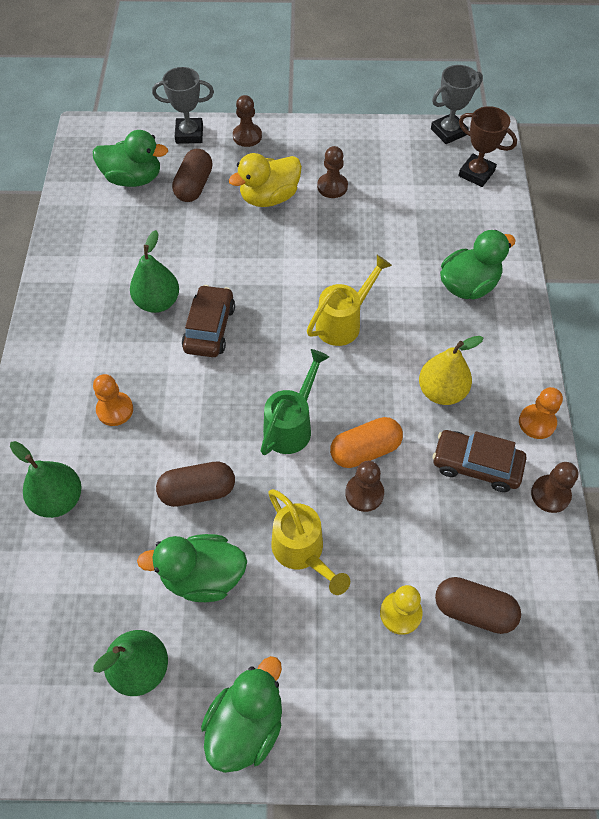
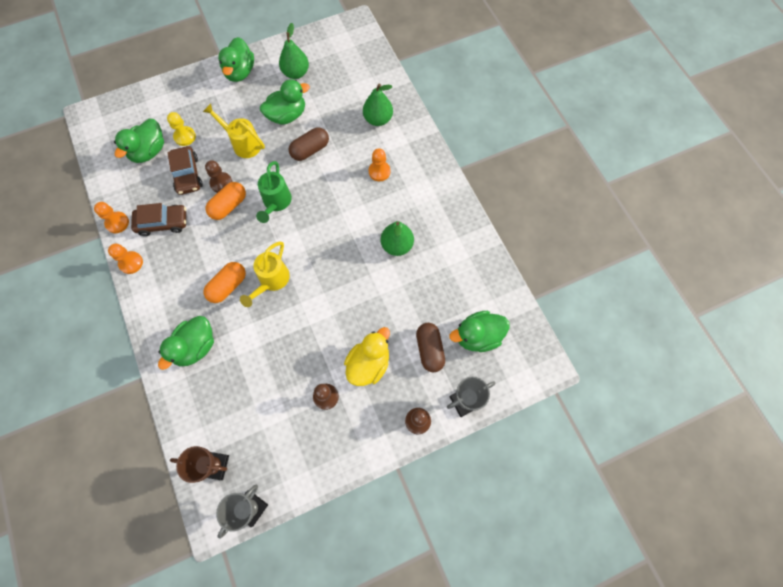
camera: 155 degrees right, 10 degrees up
brown car [182,285,235,357] -> brown car moved to [167,146,203,195]
yellow pear [419,336,483,405] -> none
brown capsule [435,577,521,634] -> green duck [114,119,164,163]
brown pawn [531,462,578,513] -> orange pawn [94,202,129,233]
none -> orange capsule [203,262,246,303]

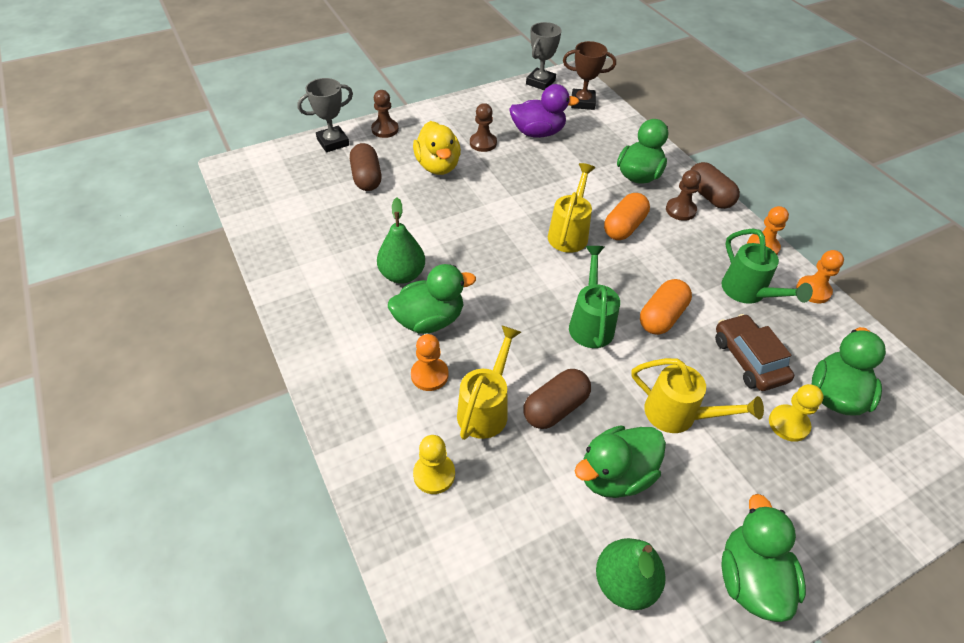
camera: 175 degrees right, 20 degrees down
brown car [131,203,186,236] -> green watering can [721,228,813,304]
brown pawn [205,160,232,193] -> brown pawn moved to [666,170,701,221]
yellow duck [344,327,390,386] -> yellow duck turned 45 degrees counterclockwise [413,121,461,175]
green pear [363,83,393,126] -> yellow pawn [413,435,455,494]
green duck [450,311,510,352] -> green duck moved to [388,264,476,334]
none -> yellow watering can [457,325,521,440]
none -> purple duck [509,84,579,138]
none -> brown capsule [690,162,740,209]

